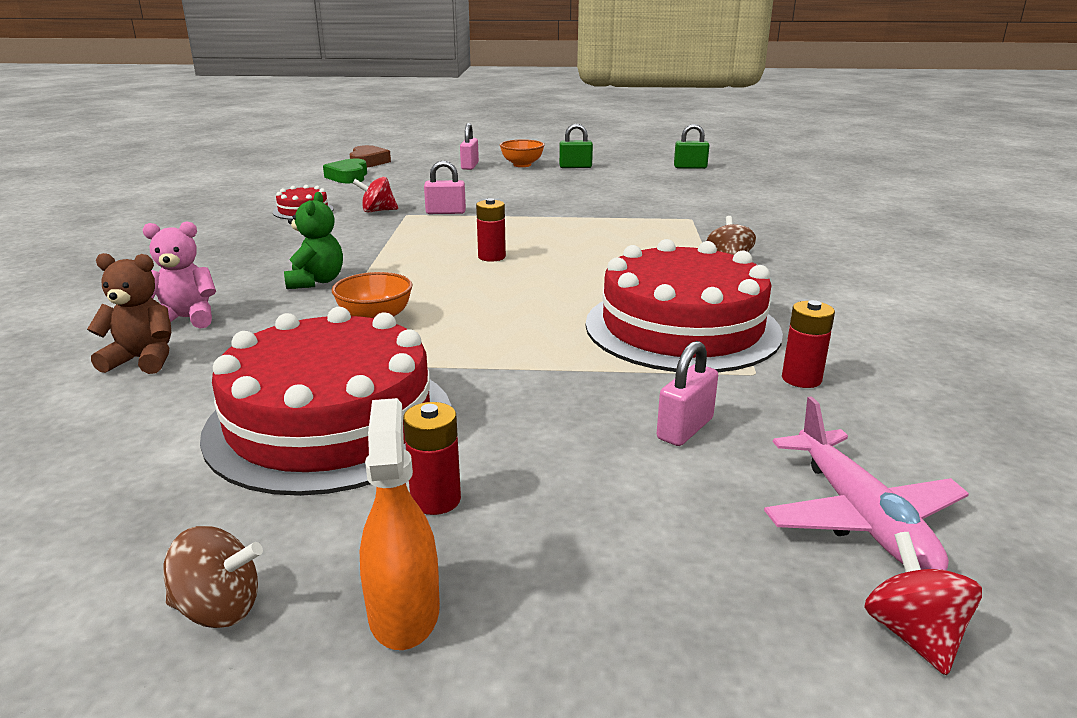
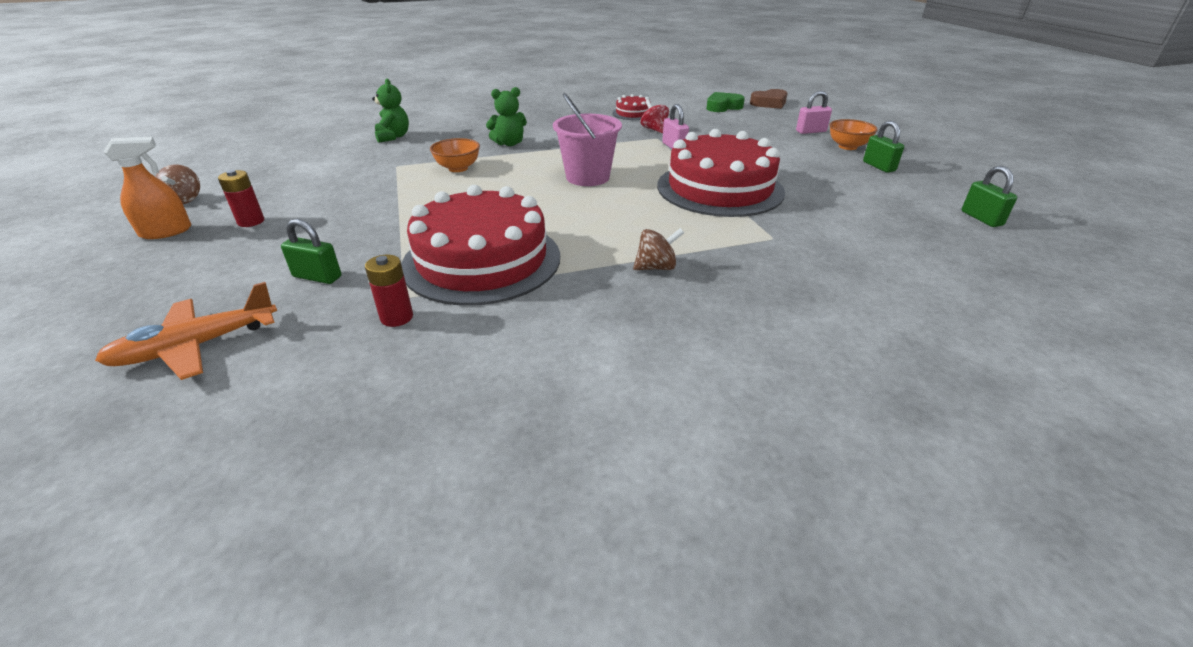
camera: 70 degrees right, 10 degrees up
brown teddy bear [87,253,171,374] -> green teddy bear [372,79,409,143]
pink teddy bear [142,221,216,328] -> none
red cake [200,307,451,496] -> red cake moved to [657,129,785,217]
red battery [476,198,506,262] -> pink bucket [553,93,622,186]
pink padlock [657,341,718,446] -> green padlock [281,219,341,284]
pink plane [764,396,969,570] -> orange plane [95,282,277,380]
red spinning top [864,532,982,675] -> none

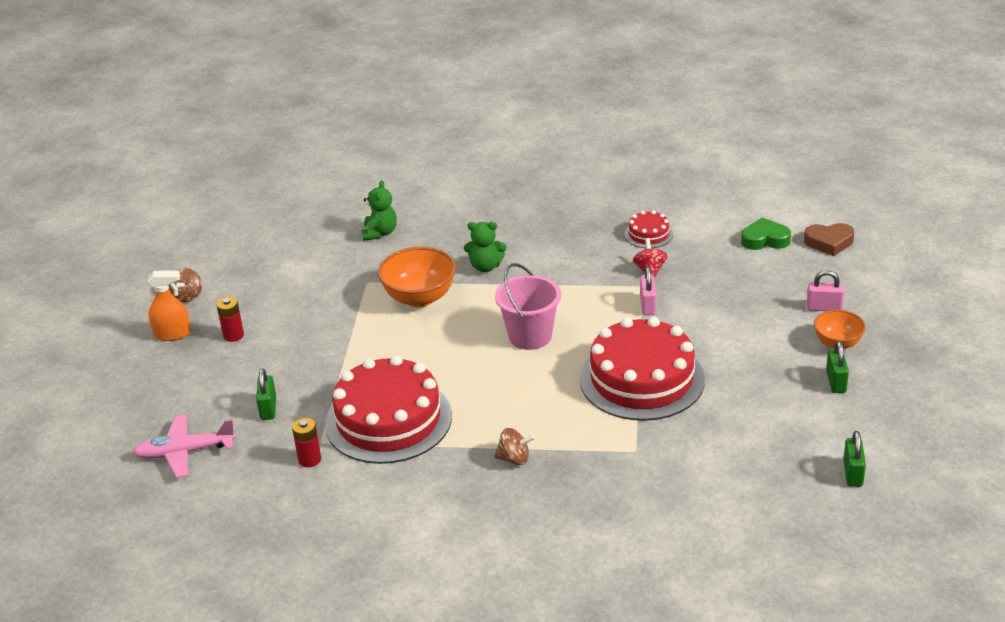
camera: 25 degrees right, 0 degrees up
orange plane [95,282,277,380] -> pink plane [132,414,236,478]
green padlock [281,219,341,284] -> green padlock turned 45 degrees clockwise [256,368,276,420]
orange bowl [430,138,480,172] -> orange bowl [378,247,456,307], size x1.64

